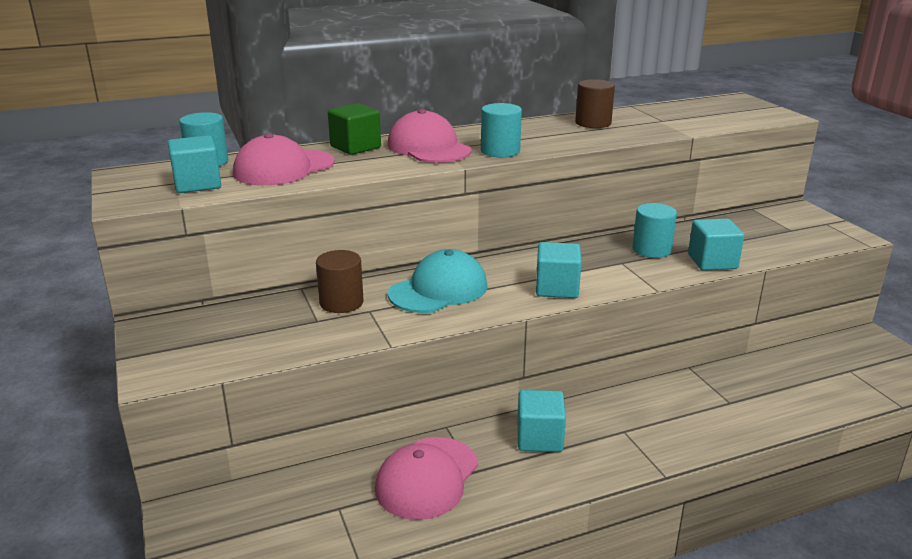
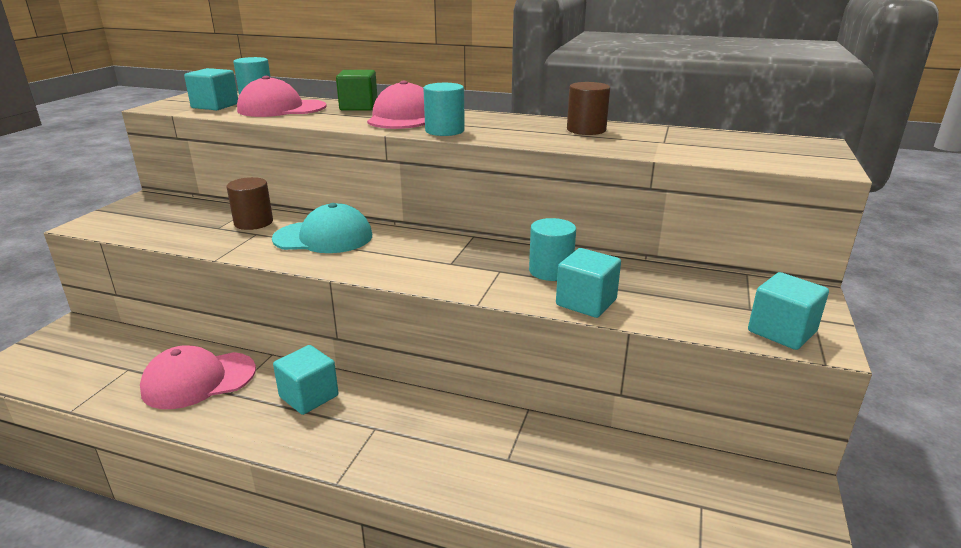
camera: 40 degrees right, 0 degrees up
turquoise cube [536,242,581,298] -> turquoise cube moved to [748,272,829,350]

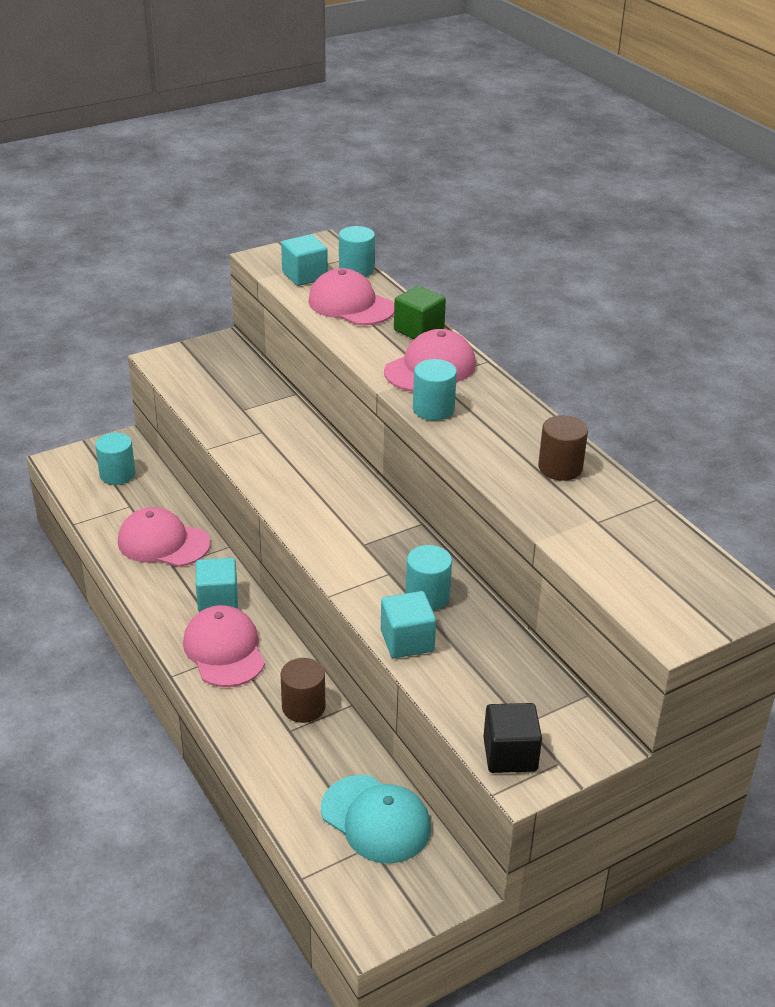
camera: 40 degrees right, 10 degrees up
brown cylinder [227,177,273,230] -> brown cylinder moved to [281,658,325,723]
turquoise cap [272,203,372,253] -> turquoise cap moved to [321,775,431,864]
turquoise cube [748,272,829,350] -> black cube [483,703,542,773]
none -> turquoise cylinder [95,433,136,485]
none -> pink cap [183,605,265,687]

